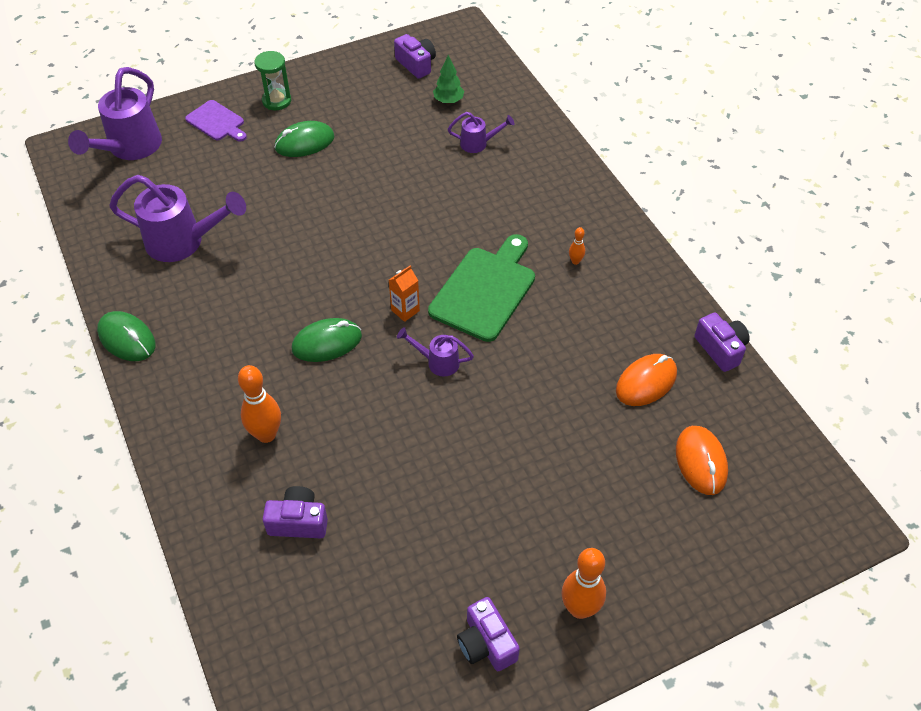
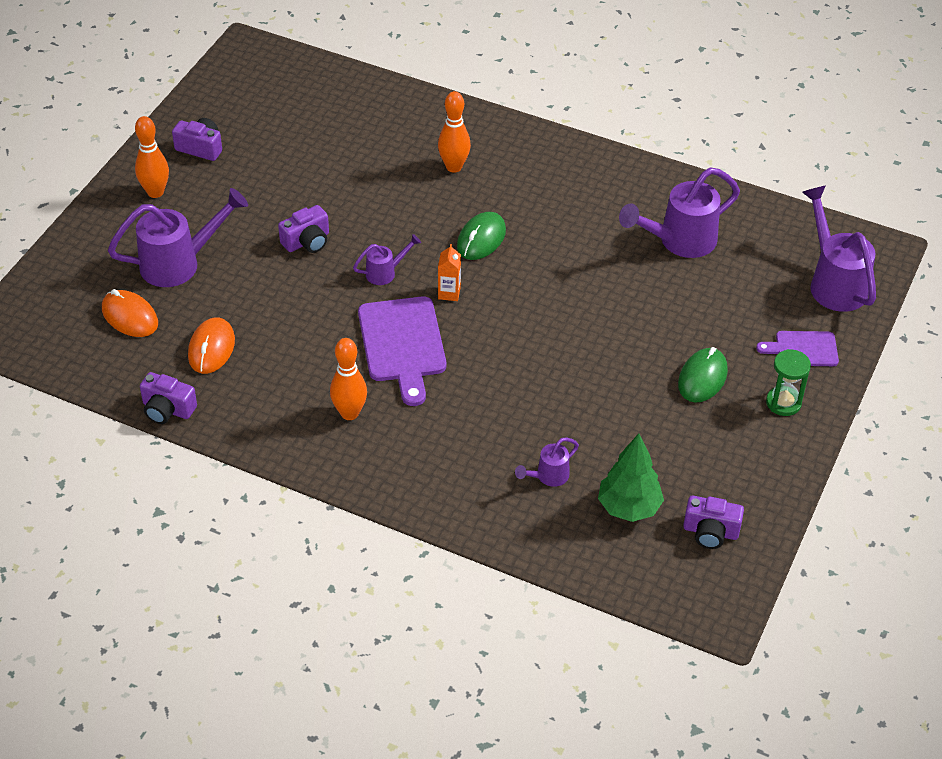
camera: 140 degrees right, 5 degrees down
green mouse [97,311,155,361] -> none
purple camera [263,486,328,538] -> purple camera moved to [278,205,329,253]
green cutting board [428,234,535,342] -> purple cutting board [358,296,446,406]
green tree [433,55,464,104] -> green tree [598,433,664,522], size x1.63
orange bowling pin [569,227,585,265] -> orange bowling pin [330,338,367,420], size x2.08
none -> purple watering can [108,188,248,287]

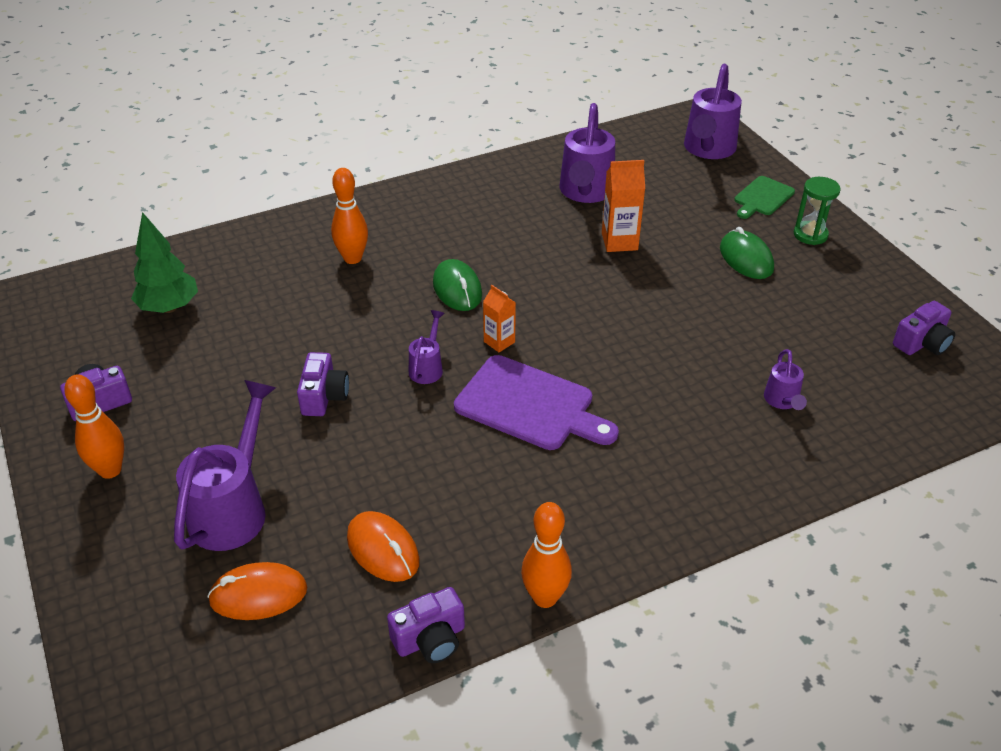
camera: 50 degrees left, 5 degrees down
orange bowling pin [330,338,367,420] -> orange bowling pin moved to [521,502,572,608]
green tree [598,433,664,522] -> green tree moved to [131,212,198,313]
purple cutting board [756,331,839,366] -> green cutting board [734,176,795,219]
purple watering can [802,185,876,312] -> purple watering can turned 90 degrees counterclockwise [684,64,742,159]
none -> orange carton [602,160,645,252]

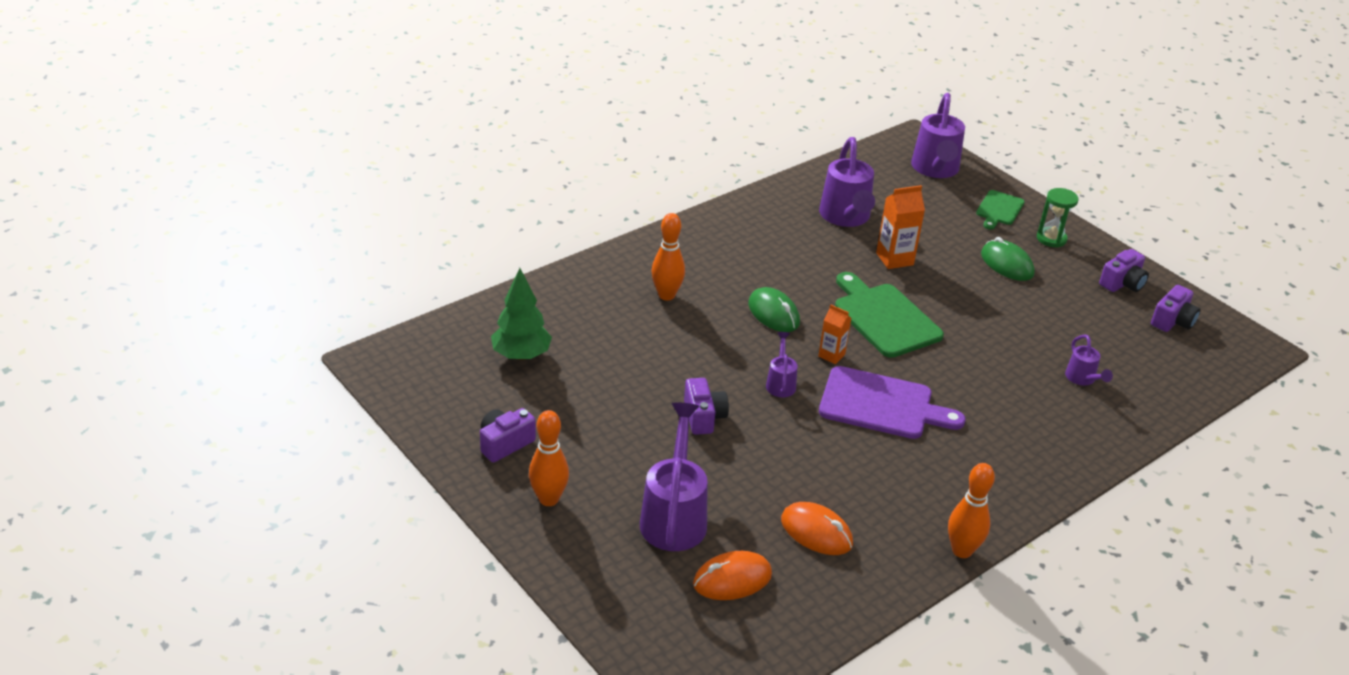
camera: 15 degrees left, 5 degrees down
purple camera [387,587,465,663] -> purple camera moved to [1099,249,1149,292]
none -> green cutting board [835,272,944,358]

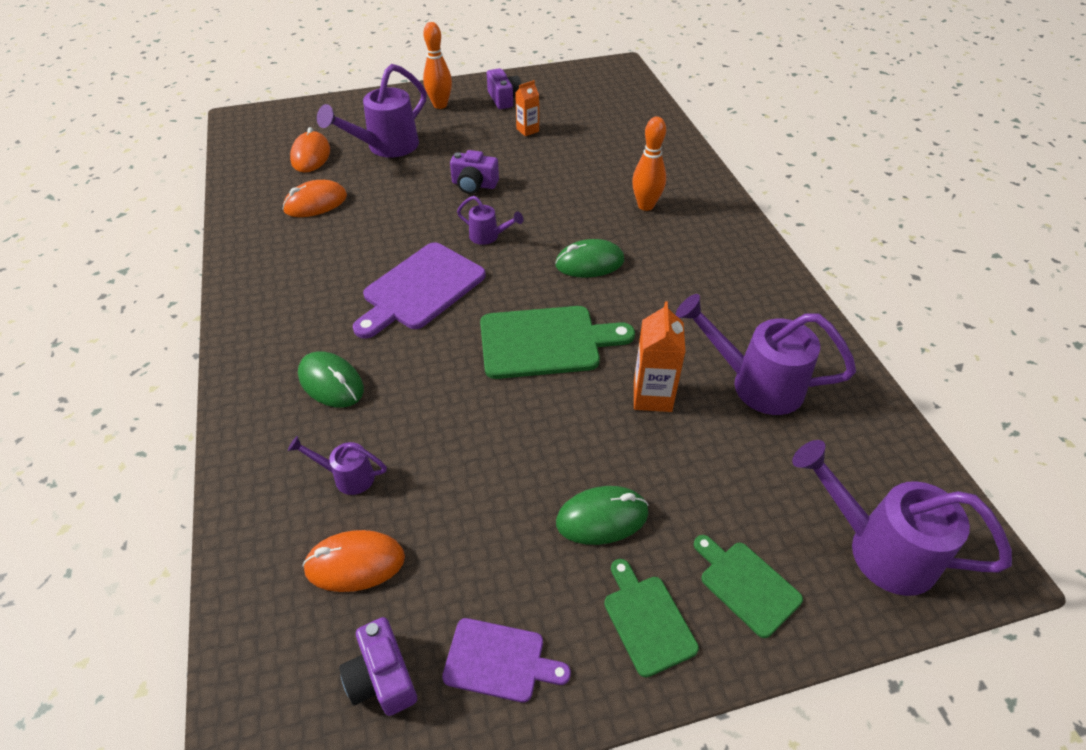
camera: 115 degrees right, 10 degrees up
green tree [491,268,552,360] -> none
purple watering can [640,402,708,551] -> purple watering can turned 105 degrees clockwise [317,64,427,157]
orange carton [818,305,851,364] -> orange carton moved to [515,80,539,136]
orange bowling pin [948,463,995,558] -> none
green hourglass [1037,188,1079,248] -> green cutting board [604,559,699,678]
purple camera [1099,249,1149,292] -> purple cutting board [442,618,571,703]
none -> green mouse [298,351,364,408]
none -> orange mouse [302,530,405,592]

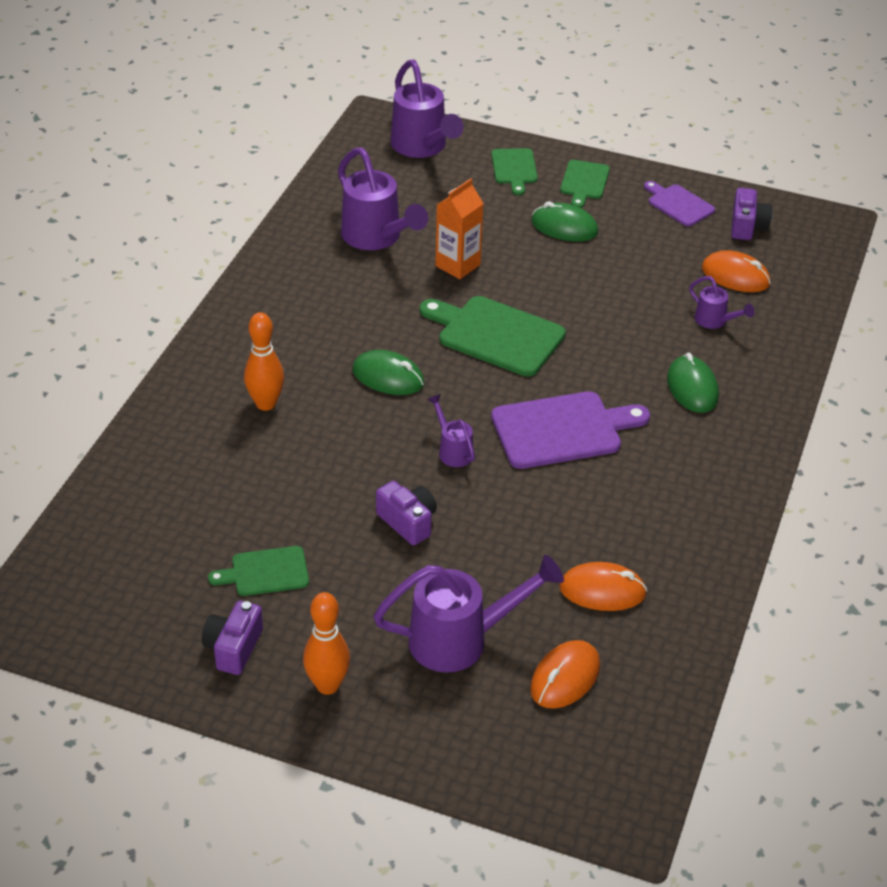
camera: 145 degrees left, 5 degrees down
orange carton [515,80,539,136] -> green cutting board [208,546,309,596]

